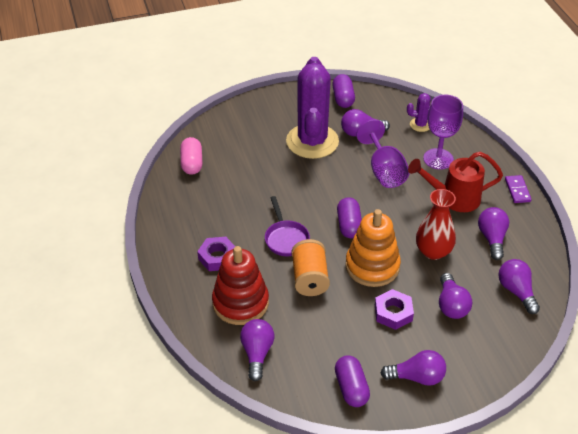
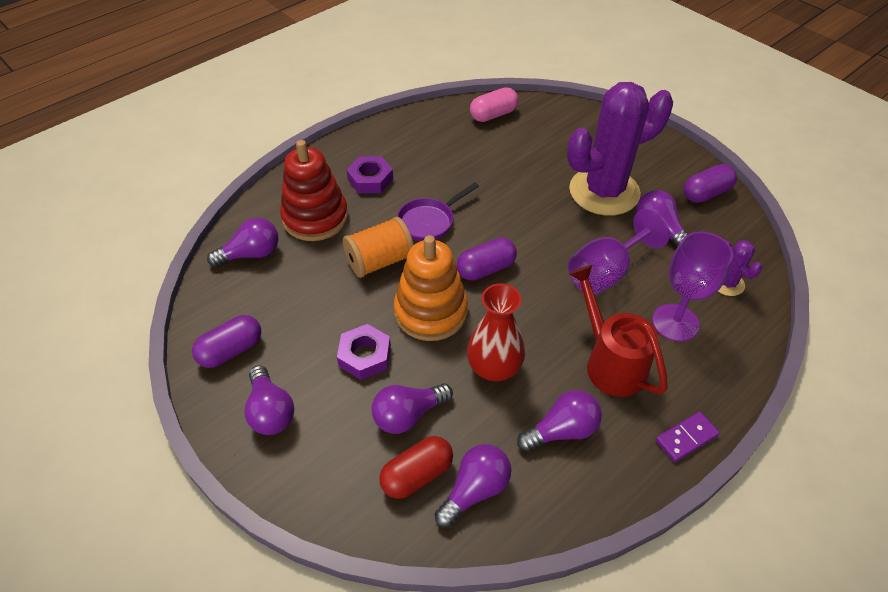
camera: 65 degrees right, 5 degrees up
none -> red capsule [379,436,453,499]

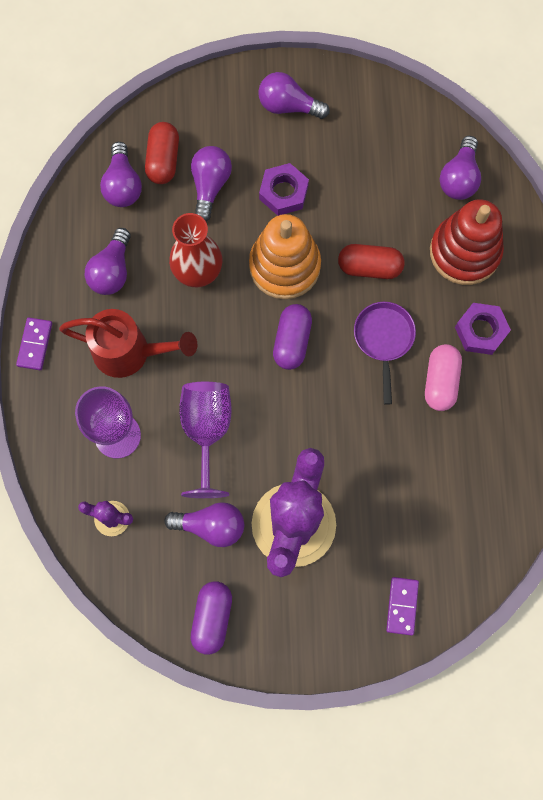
camera: 130 degrees right, 25 degrees up
purple capsule [192,315,261,368] -> none
orange spool [343,217,414,278] -> red capsule [338,244,405,279]
pink capsule [470,87,518,122] -> pink capsule moved to [425,344,462,411]
none -> purple domino [386,577,419,636]

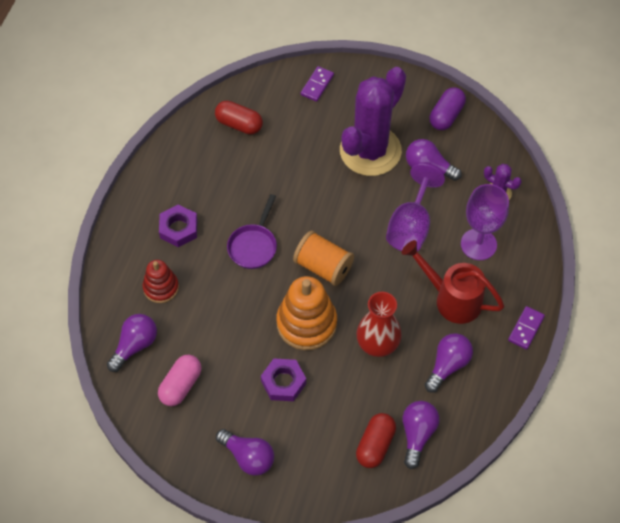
camera: 160 degrees left, 15 degrees down
purple light bulb [191,146,232,221] -> none
purple capsule [273,304,312,370] -> orange spool [293,231,354,286]
red capsule [338,244,405,279] -> red capsule moved to [215,101,263,135]
pink capsule [425,344,462,411] -> pink capsule moved to [158,355,201,406]
red stacking toy [430,199,504,285] -> red stacking toy [143,260,179,303], size x0.60

